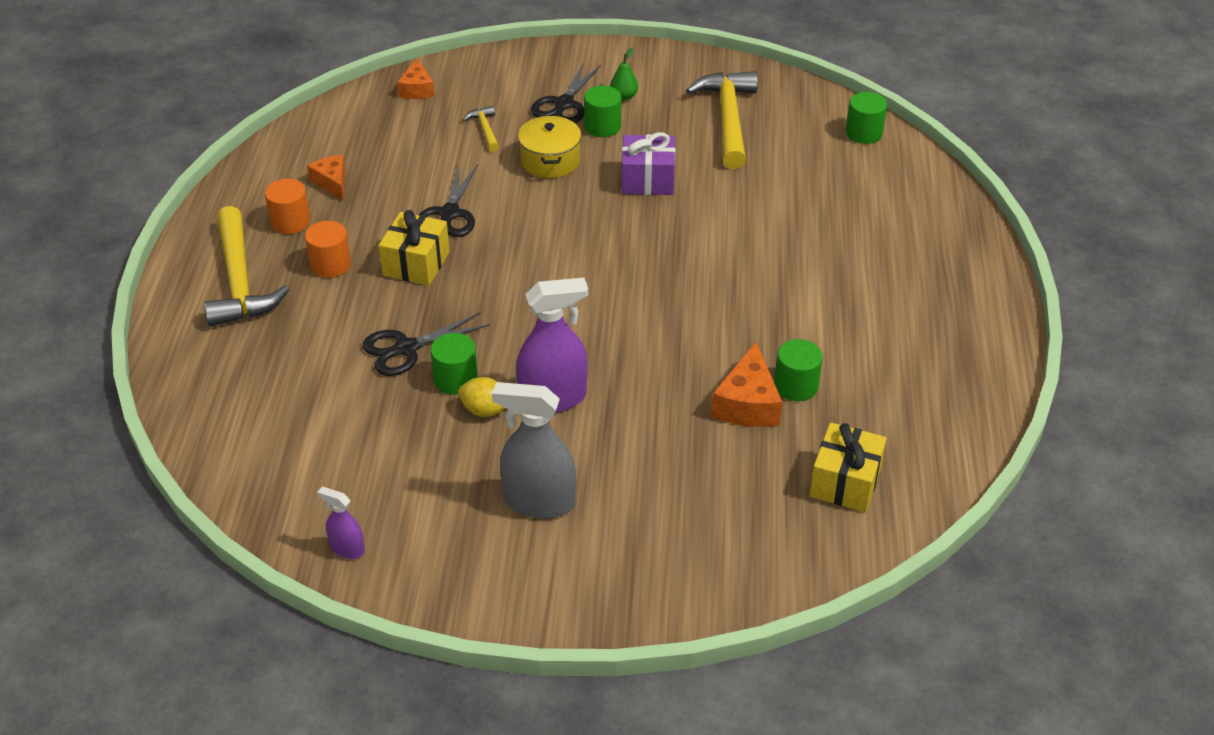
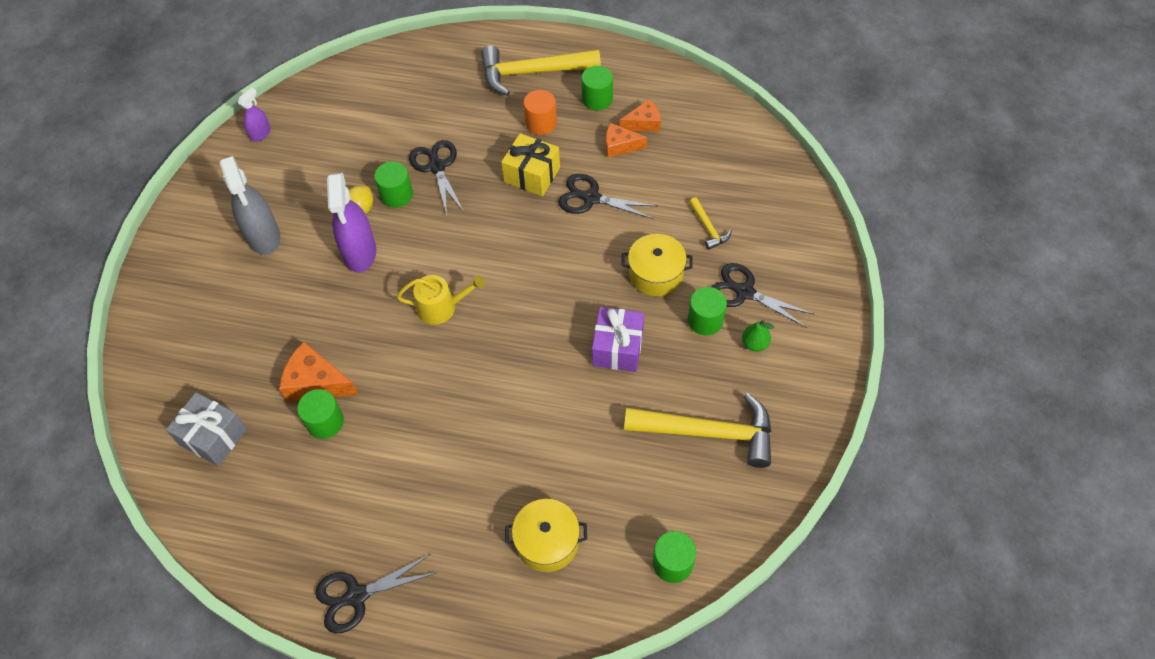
camera: 100 degrees right, 15 degrees up
orange cylinder [265,179,310,234] -> green cylinder [581,66,613,110]
orange cheese [397,58,435,99] -> orange cheese moved to [606,123,647,158]
yellow hammer [463,106,499,152] -> yellow hammer turned 75 degrees clockwise [689,197,732,250]
grey spray bottle [492,382,576,519] -> grey spray bottle turned 135 degrees clockwise [220,156,280,255]
yellow gift [810,422,887,512] -> grey gift [166,392,247,466]
none -> black scissors [315,554,438,633]
none -> yellow watering can [397,275,485,325]
none -> yellow pot [505,499,587,572]

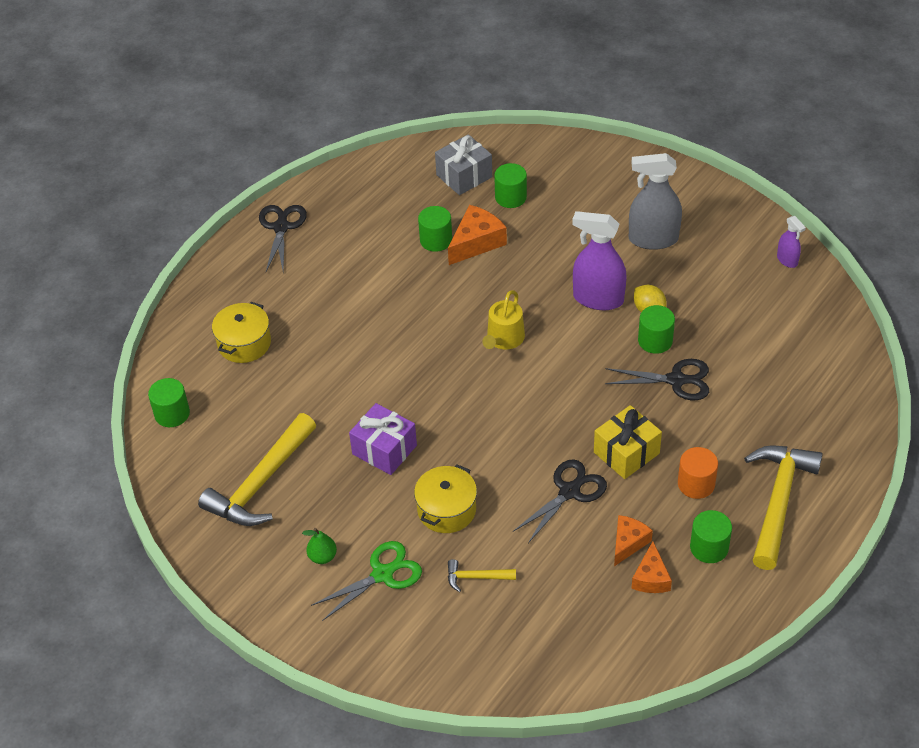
camera: 115 degrees right, 10 degrees down
green cylinder [688,287,727,335] -> green cylinder moved to [494,163,527,208]
black scissors [711,263,814,328] -> green scissors [311,541,422,621]

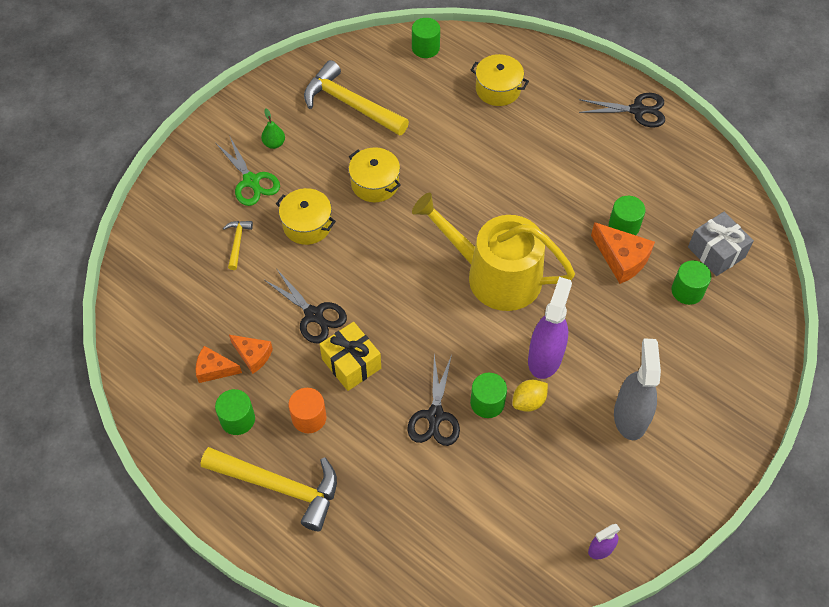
camera: 90 degrees right, 10 degrees up
purple gift [349,403,417,475] -> yellow pot [349,147,401,202]
yellow watering can [482,290,525,350] -> yellow watering can [412,193,575,311], size x2.08

